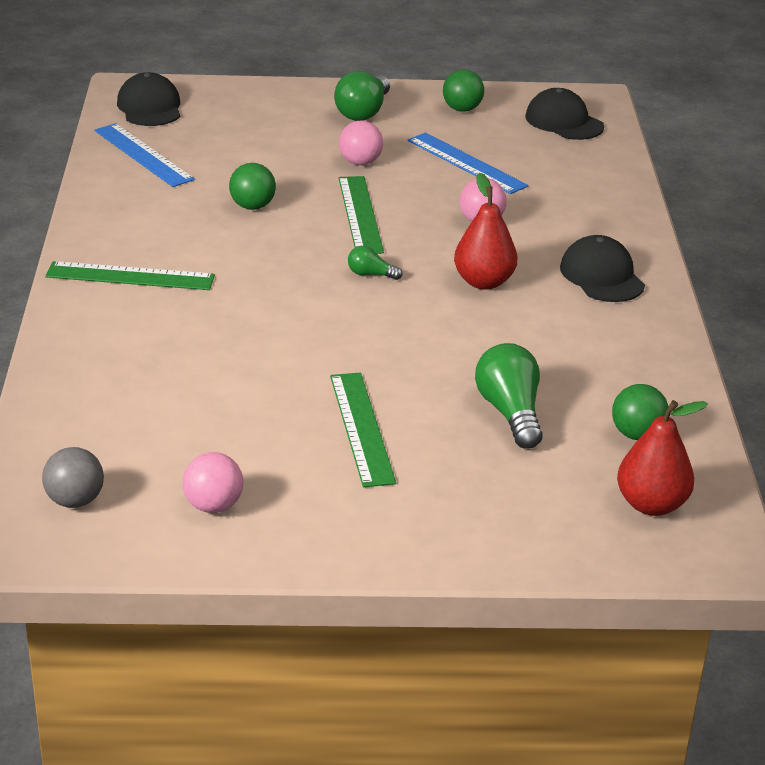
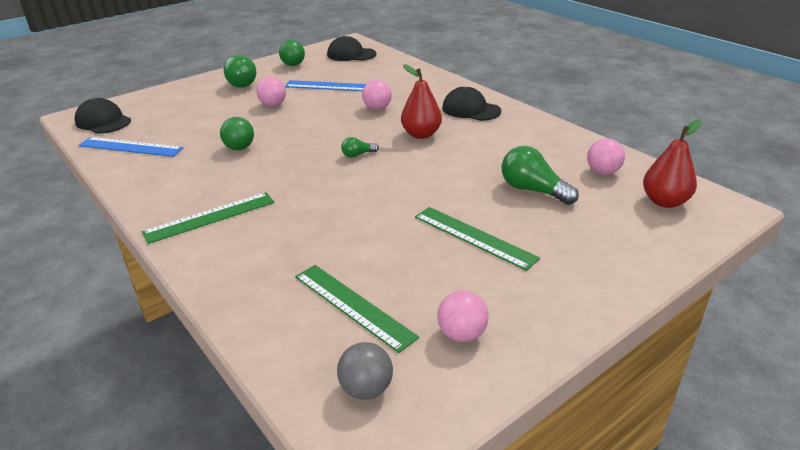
camera: 35 degrees left, 0 degrees up
green ruler [339,176,384,254] -> green ruler moved to [295,265,419,353]
green ball [612,384,669,440] -> pink ball [587,138,625,175]

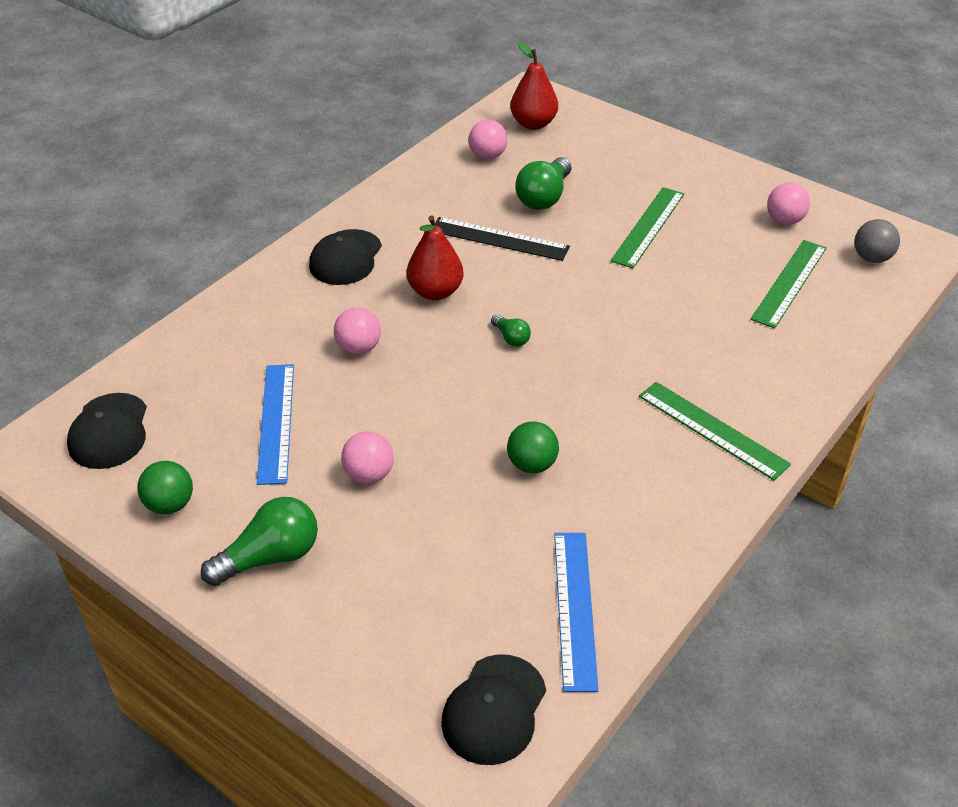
camera: 105 degrees left, 10 degrees up
none -> black ruler [435,217,570,261]

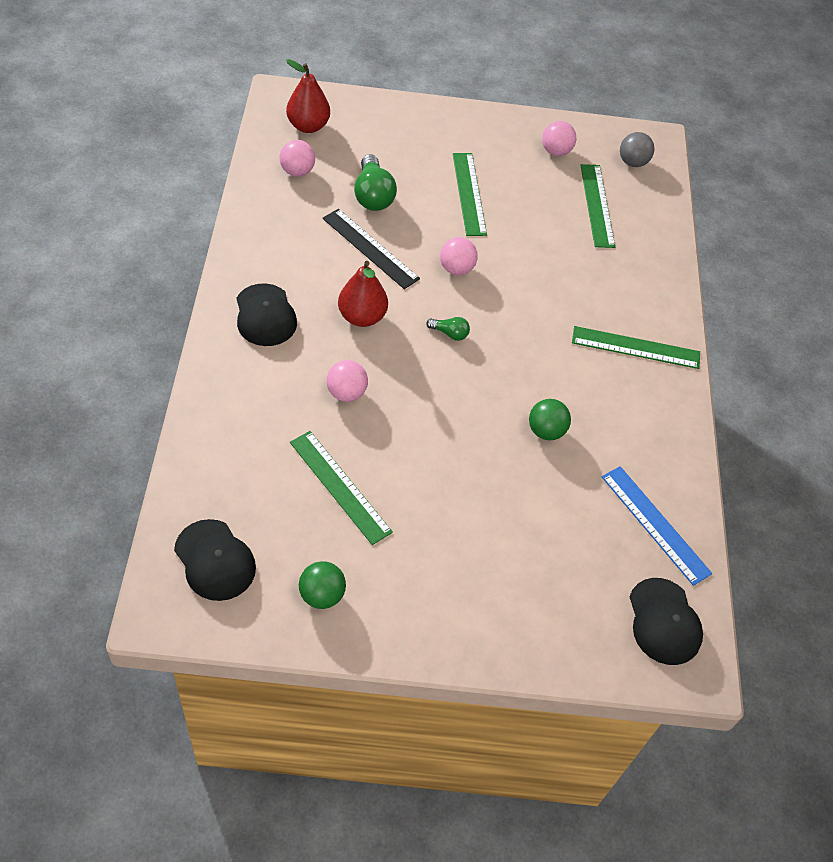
camera: 40 degrees left, 10 degrees up
green light bulb [201,497,318,586] -> none
blue ruler [257,364,294,485] -> green ruler [290,431,393,545]
pink ball [341,431,394,484] -> pink ball moved to [440,237,478,275]
black ruler [435,217,570,261] -> black ruler turned 60 degrees clockwise [322,209,420,289]

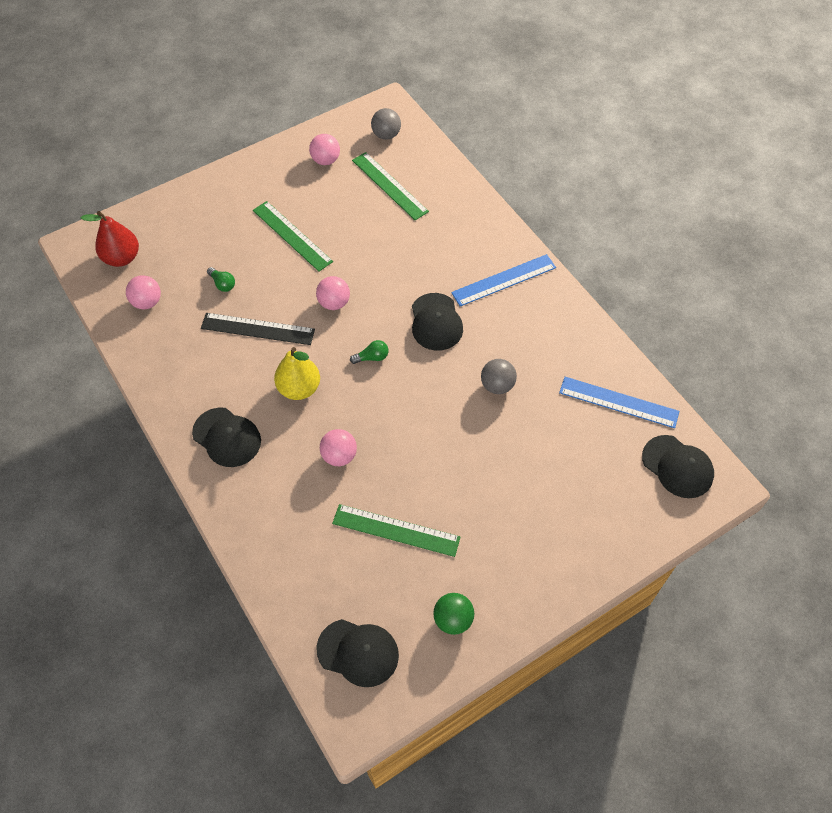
camera: 30 degrees left, 5 degrees up
red pear [338,261,388,327] -> yellow pear [274,347,320,400]
green light bulb [354,154,397,211] -> green light bulb [207,267,235,292], size x0.52
green ball [529,399,571,440] -> grey ball [481,359,517,394]
green ruler [572,326,700,369] -> blue ruler [451,254,556,306]
none -> black cap [412,293,463,351]

